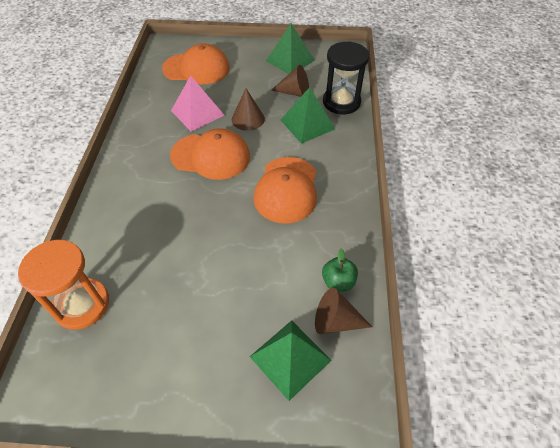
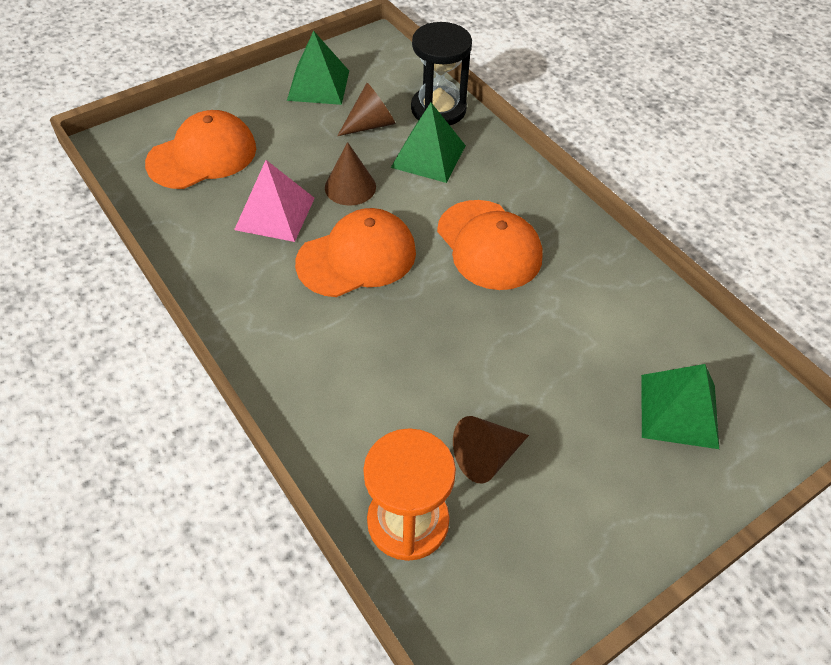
camera: 40 degrees left, 0 degrees up
brown cone [315,287,372,334] -> brown cone moved to [453,416,529,484]
green apple [322,249,358,291] -> none

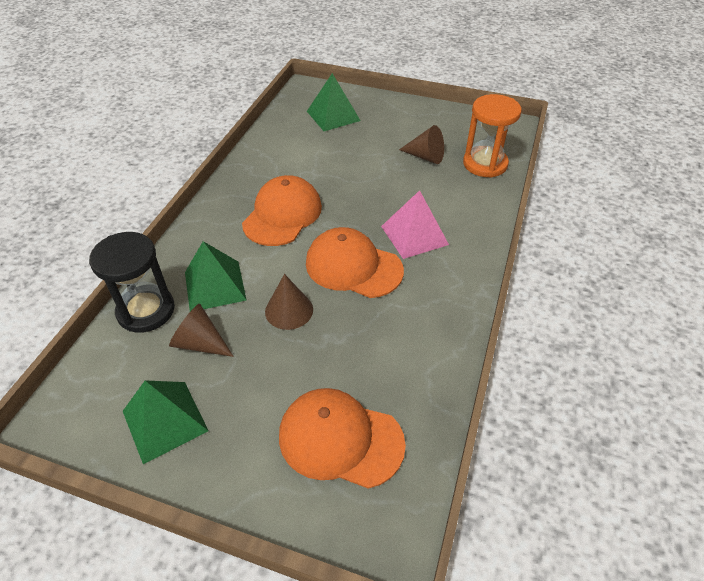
camera: 125 degrees left, 5 degrees down
pink pyramid [234,160,315,242] -> pink pyramid moved to [381,190,449,259]

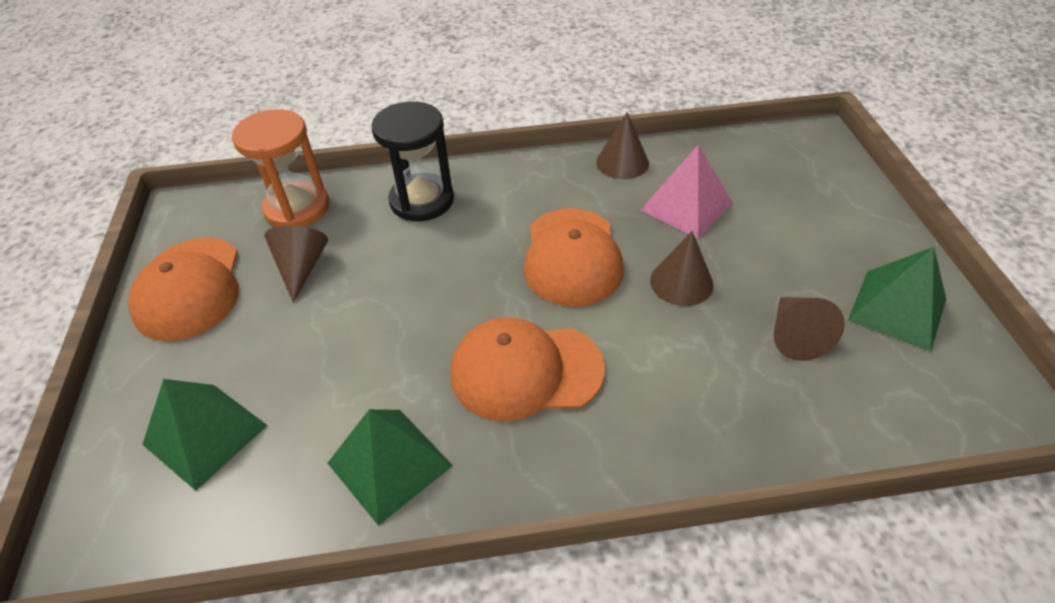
camera: 115 degrees left, 0 degrees up
black hourglass [89,232,175,333] -> black hourglass moved to [371,102,454,221]
green pyramid [185,241,247,311] -> green pyramid moved to [328,409,453,526]
orange cap [279,388,406,489] -> orange cap moved to [129,237,239,341]
pink pyramid [381,190,449,259] -> pink pyramid moved to [640,144,733,239]
none -> brown cone [596,112,649,179]

